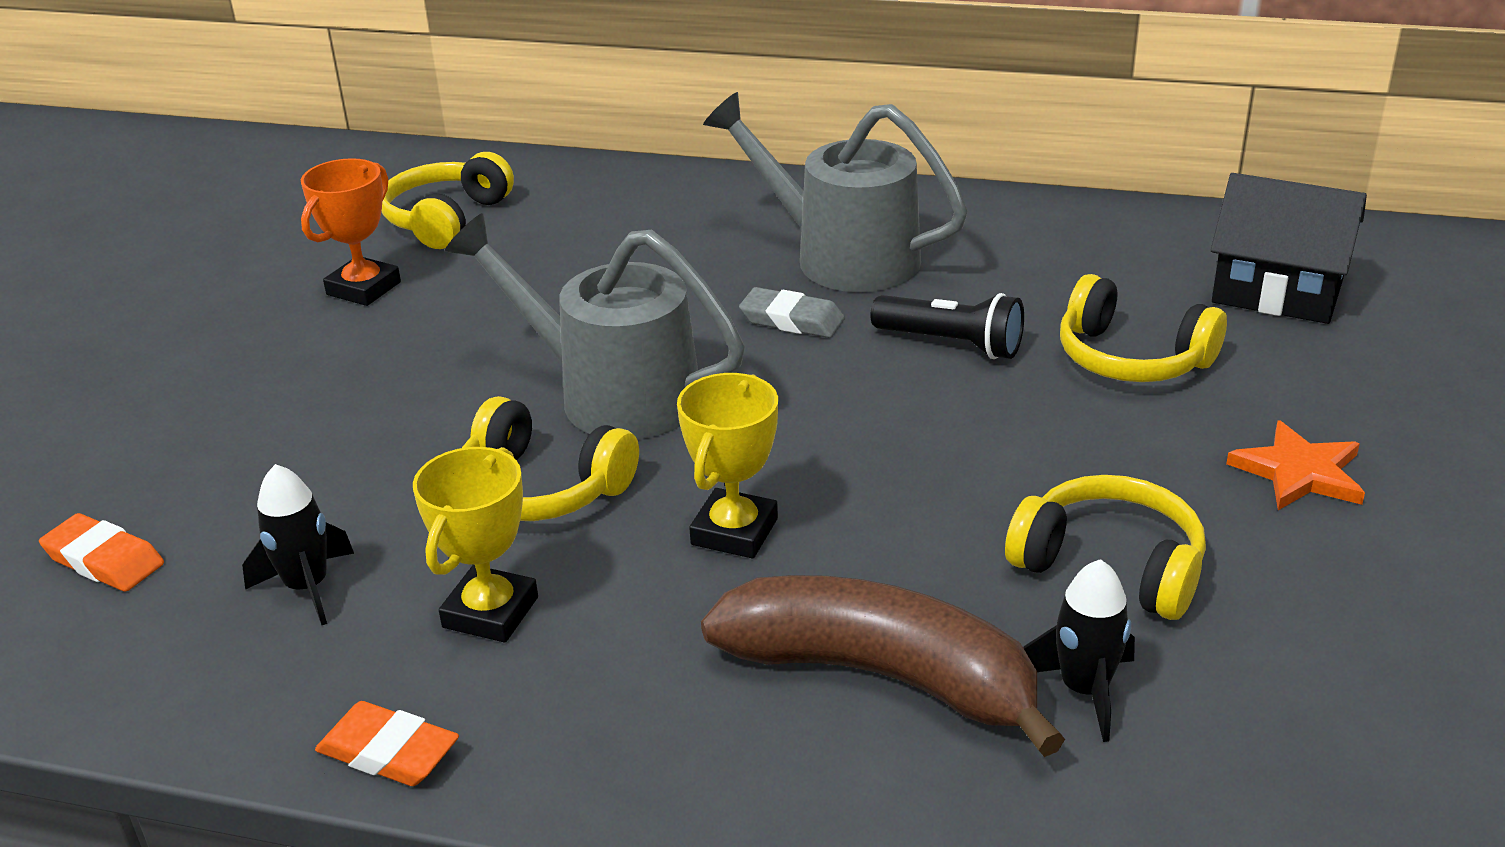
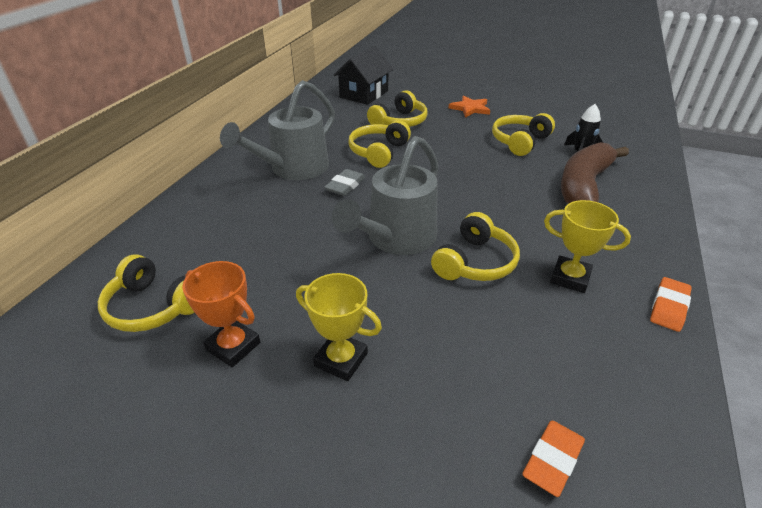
camera: 85 degrees left, 5 degrees up
black rocket [242,464,354,625] -> none
yellow trophy [677,373,778,558] -> yellow trophy moved to [296,273,382,381]
black flashlight [870,293,1024,359] -> yellow headphones [348,120,411,168]

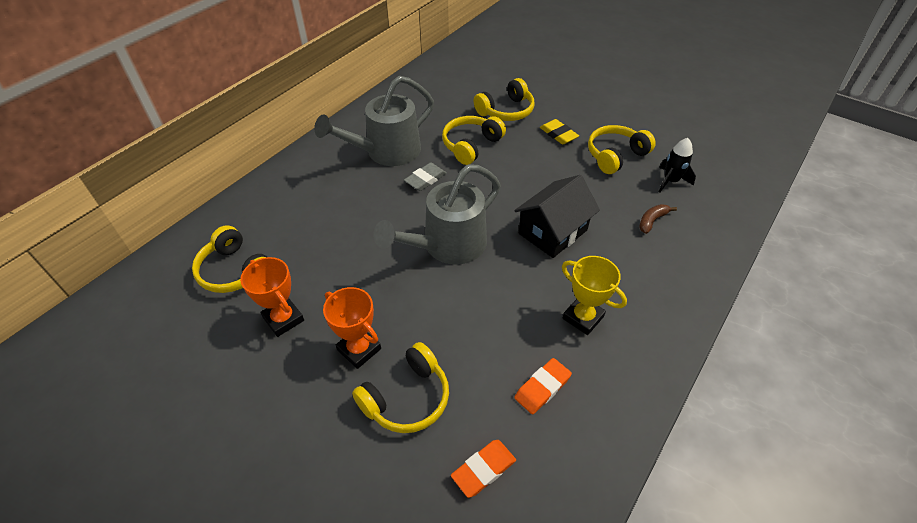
camera: 15 degrees right, 10 degrees up
yellow trophy [296,273,382,381] -> orange trophy [323,287,381,369]
black house [333,46,393,105] -> black house moved to [514,175,600,258]
yellow headphones [431,212,520,281] -> yellow headphones moved to [352,342,449,433]
orange star [449,95,490,118] -> none
brown banana [561,142,629,204] -> brown banana [639,204,677,234], size x0.40
orange eraser [650,277,692,332] -> orange eraser moved to [514,358,572,415]
none -> yellow eraser [540,119,579,145]

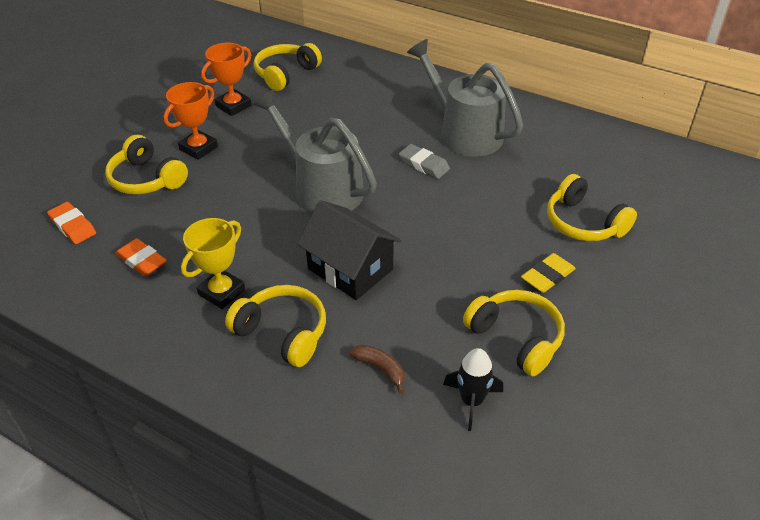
camera: 85 degrees right, 5 degrees down
yellow headphones [442,116,506,165] -> yellow headphones moved to [225,285,326,367]

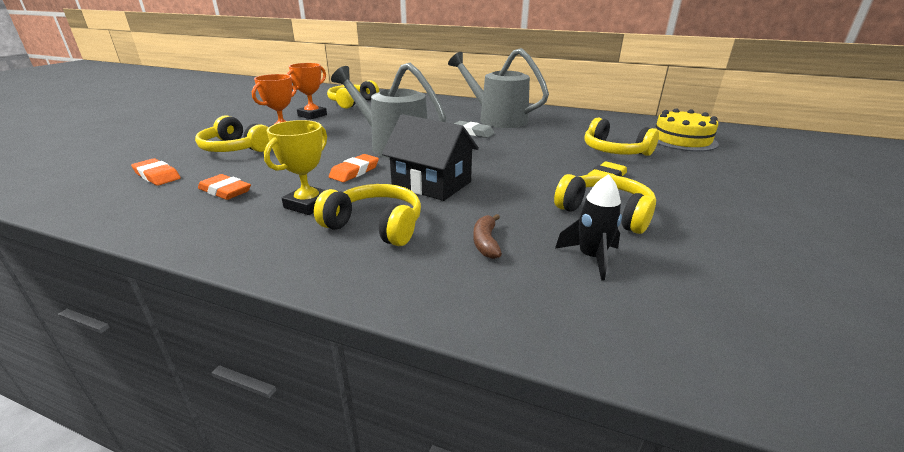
camera: 10 degrees left, 15 degrees down
brown banana [349,345,405,394] -> brown banana turned 120 degrees counterclockwise [473,214,502,259]
none -> orange eraser [329,154,379,182]
none -> yellow cake [655,108,719,152]

